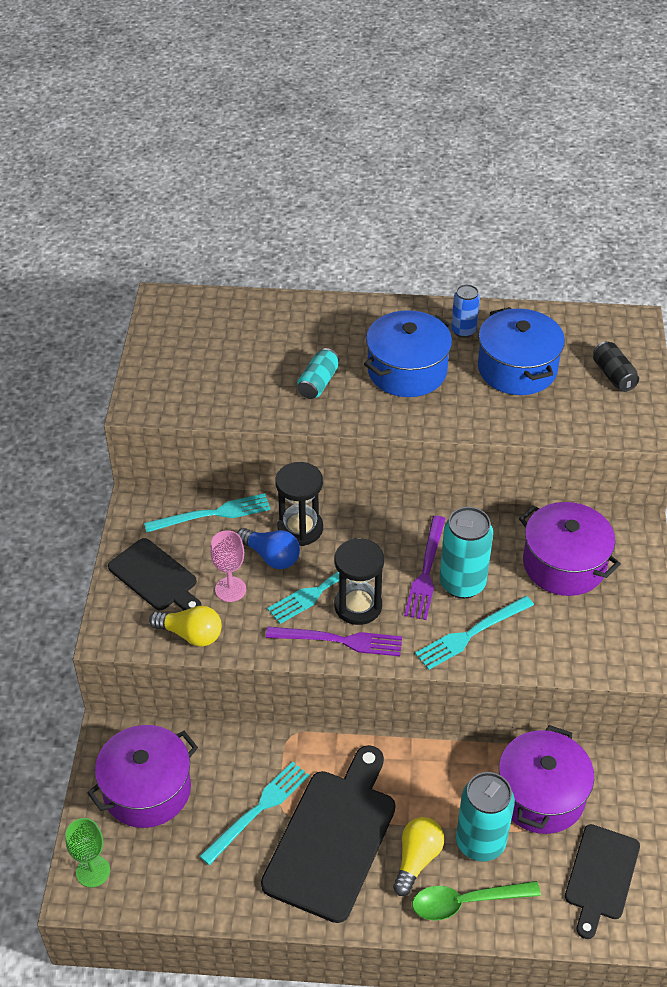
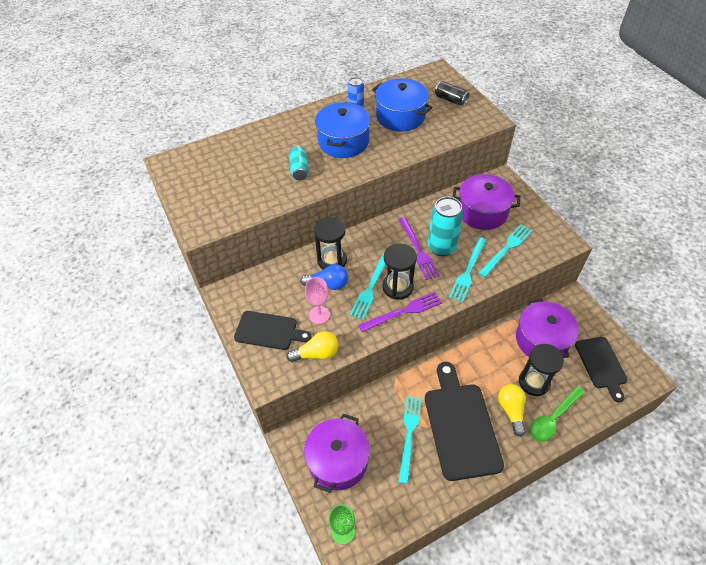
camera: 30 degrees left, 5 degrees up
turquoise fork [144,493,271,532] -> turquoise fork moved to [478,224,533,277]
turquoise can [456,772,515,862] -> black hourglass [519,344,564,396]

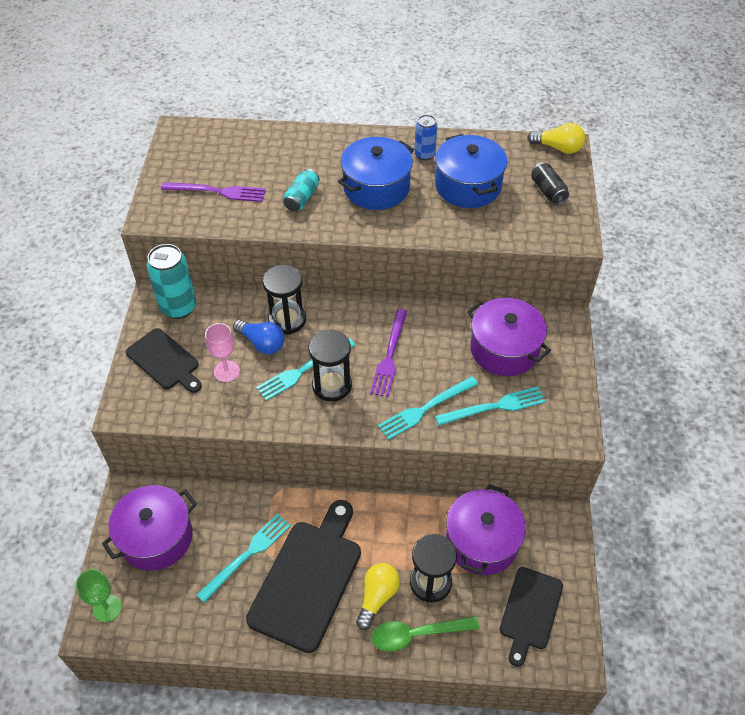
camera: 30 degrees right, 0 degrees up
yellow light bulb [286,331,338,362] -> yellow light bulb moved to [527,123,585,154]
purple fork [358,292,442,332] -> purple fork moved to [161,182,266,202]
turquoise can [428,197,463,256] -> turquoise can moved to [147,244,196,319]

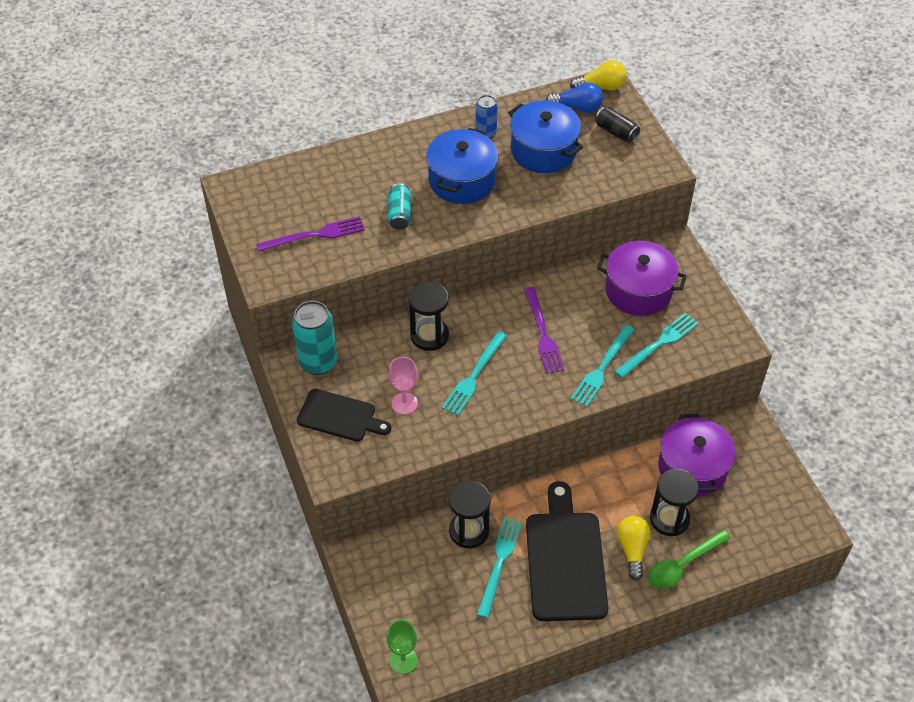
camera: 25 degrees left, 0 degrees up
purple pot [102,485,197,571] -> none
blue light bulb [233,320,285,354] -> blue light bulb moved to [546,83,603,113]
black hourglass [308,330,352,401] -> black hourglass moved to [449,481,490,548]
black cutting board [500,567,563,667] -> none

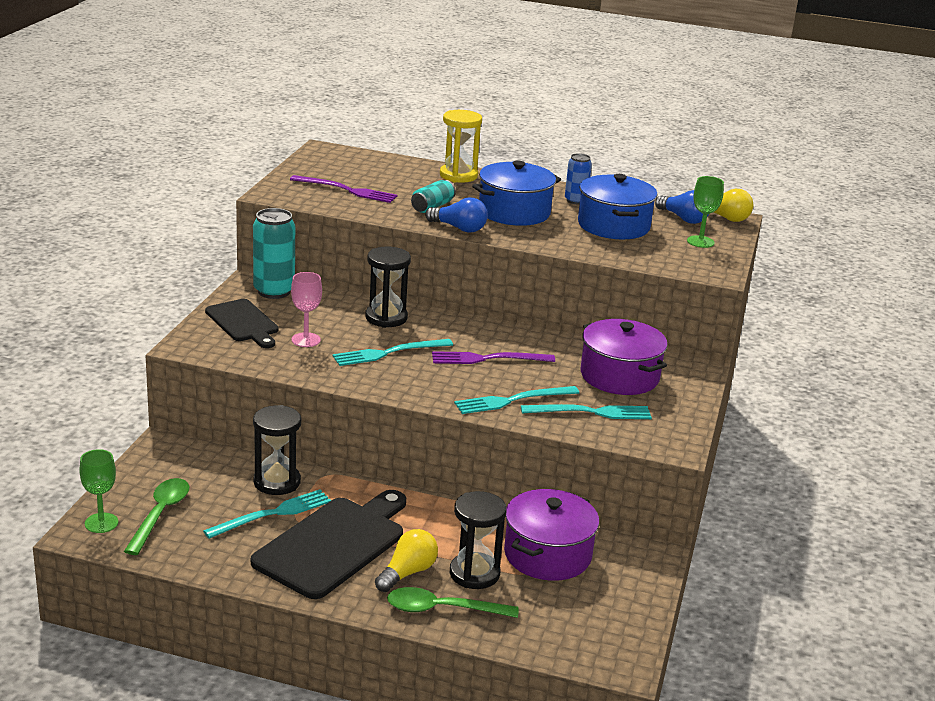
camera: 35 degrees right, 25 degrees down
purple fork [524,287,564,374] -> purple fork turned 60 degrees clockwise [432,351,555,364]
black can [595,107,640,143] -> green goblet [687,176,724,248]
none -> green spoon [124,478,189,555]
none -> blue light bulb [425,197,488,232]
none -> yellow hourglass [440,110,482,183]

